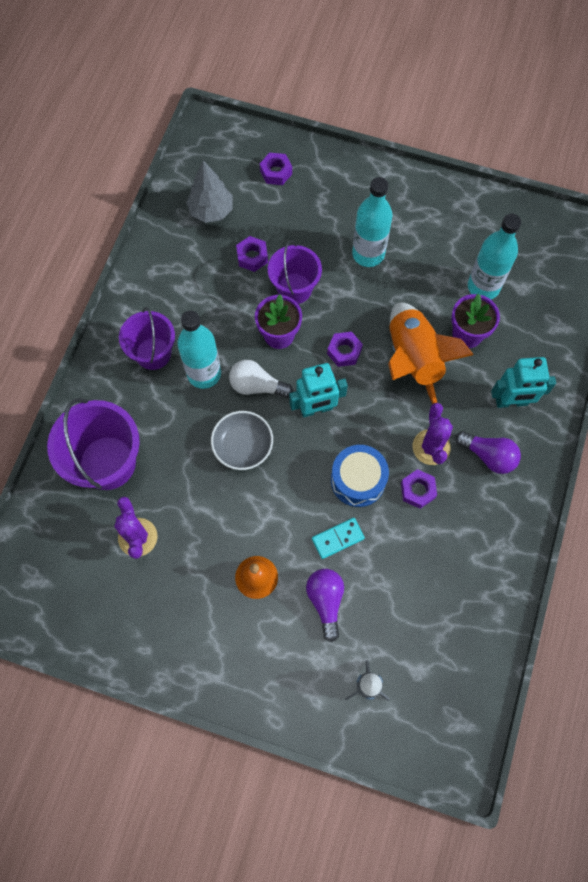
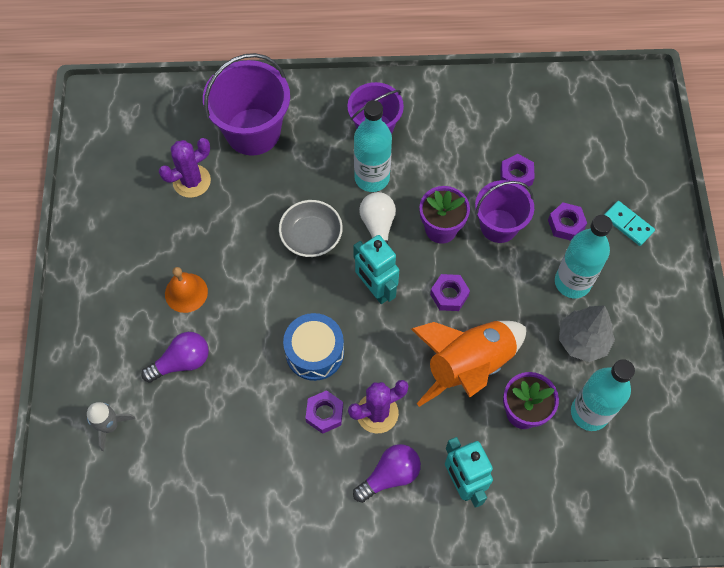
camera: 70 degrees right, 5 degrees down
grey tree [186,160,233,223] -> grey tree moved to [559,305,615,362]
purple nut [260,152,292,185] -> purple nut moved to [548,203,587,241]
turquoise domino [312,518,365,559] -> turquoise domino moved to [604,201,655,246]
purple light bulb [456,431,521,474] -> purple light bulb turned 135 degrees counterclockwise [353,444,421,503]

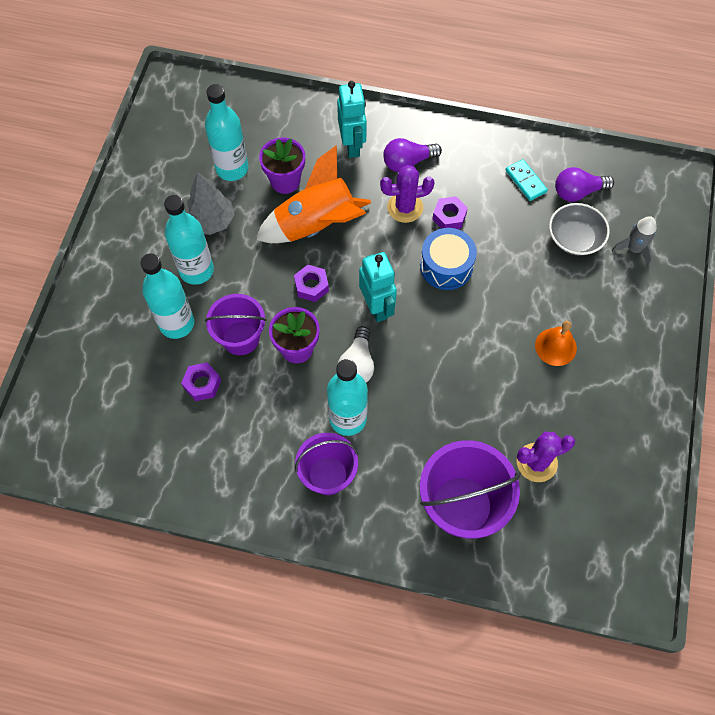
camera: 165 degrees left, 0 degrees up
purple light bulb [141,332,209,383] -> purple light bulb moved to [555,167,614,202]
grey bowl [279,200,343,257] -> grey bowl moved to [549,203,610,256]
purple nut [548,203,587,241] -> turquoise bottle [140,253,194,339]
turquoise domino [604,201,655,246] -> turquoise domino moved to [506,159,548,201]

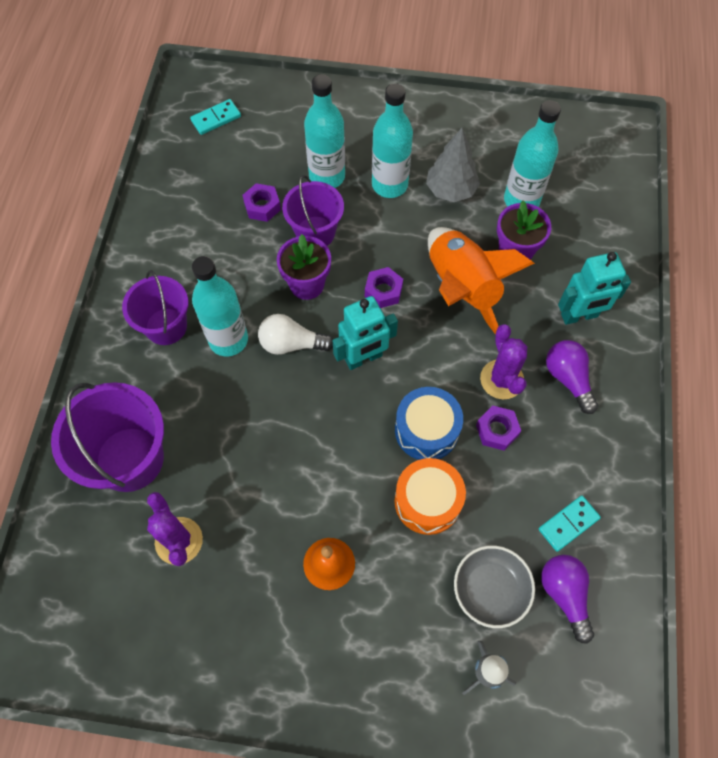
camera: 85 degrees right, 0 degrees up
none -> turquoise domino [190,99,241,135]
none -> orange drum [395,458,466,535]

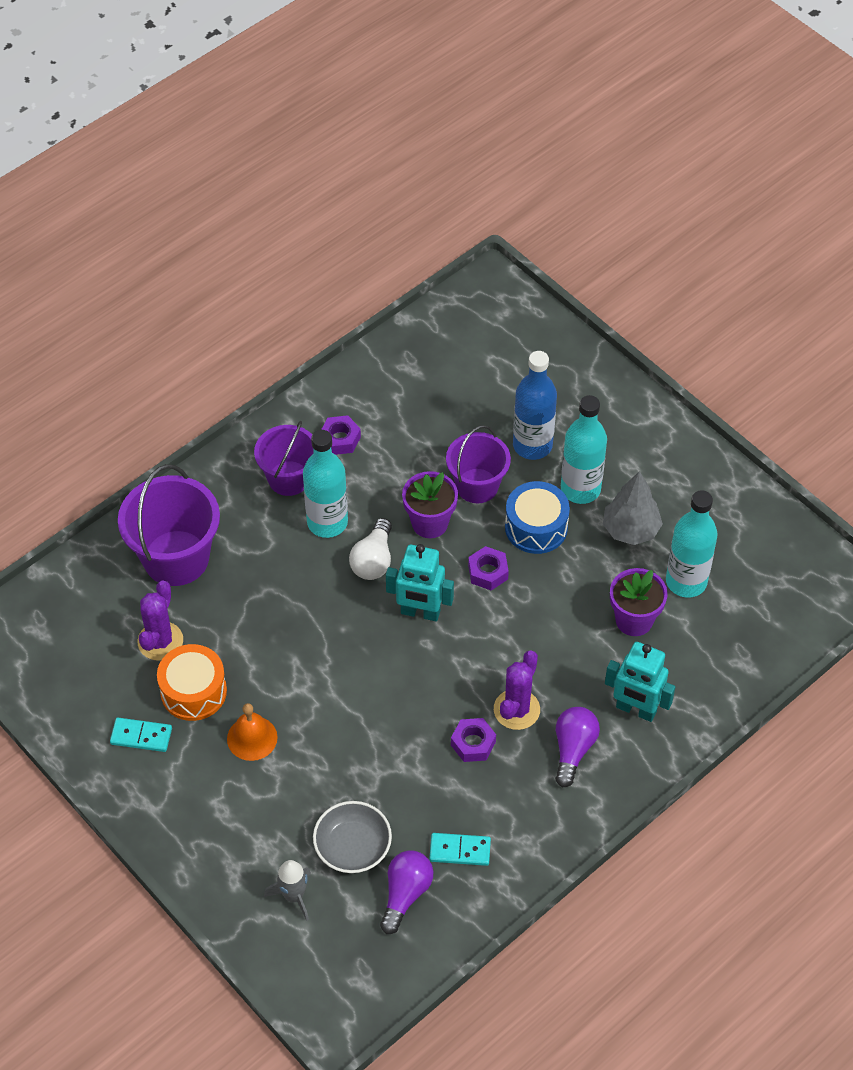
camera: 40 degrees right, 10 degrees down
turquoise domino [190,99,241,135] -> turquoise domino moved to [110,718,172,752]
purple nut [242,183,281,222] -> purple nut moved to [321,415,361,455]
white light bulb [258,314,333,355] -> white light bulb turned 120 degrees counterclockwise [349,518,392,580]
turquoise bottle [304,74,345,188] -> blue bottle [513,351,557,460]
blue drum [395,387,463,460] -> blue drum moved to [505,481,570,554]
orange drum [395,458,466,535] -> orange drum moved to [157,644,227,721]
orange rocket [428,227,535,335] -> none

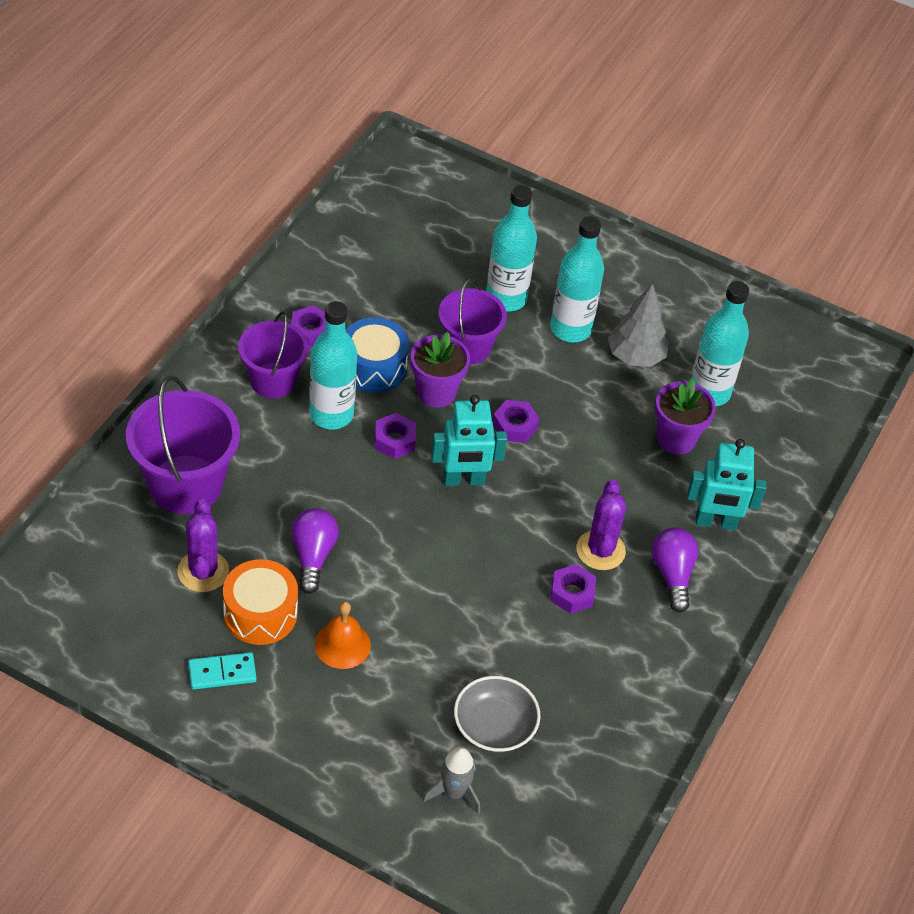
camera: 25 degrees left, 5 degrees down
white light bulb [349,518,392,580] -> purple nut [375,413,416,459]
purple light bulb [380,851,434,934] -> purple light bulb moved to [291,508,339,594]
turquoise domino [429,833,491,866] -> none
blue drum [505,481,570,554] -> blue drum moved to [346,317,409,393]
blue bottle [513,351,557,460] -> turquoise bottle [486,185,537,312]

